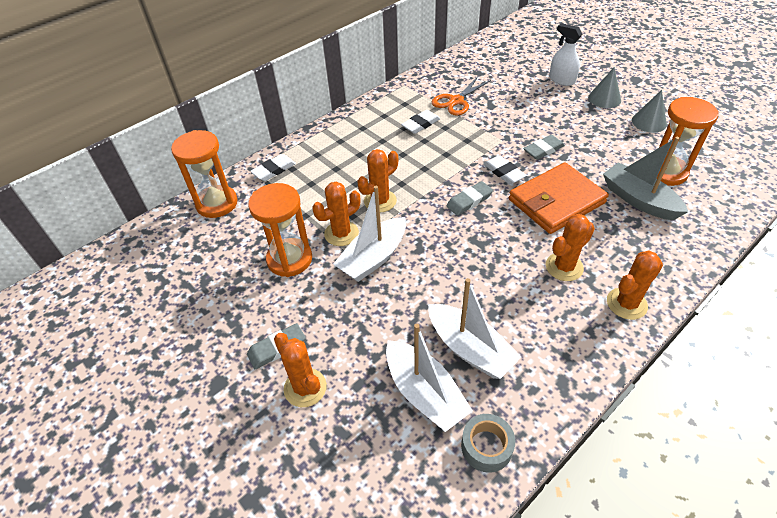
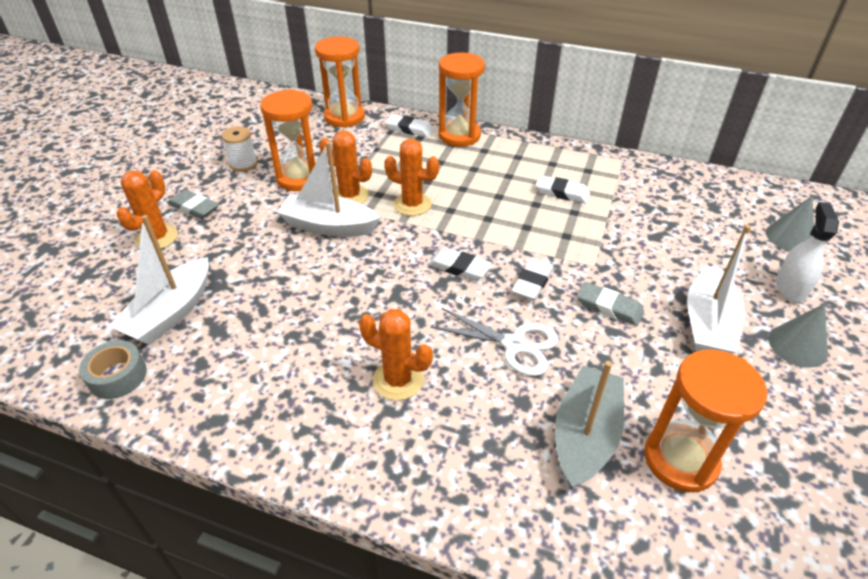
camera: 60 degrees right, 5 degrees down
white boat [428,278,521,379] -> white boat moved to [687,225,751,354]
orange scissors [432,77,491,116] -> none
grey eraser [446,181,493,216] -> white eraser [428,247,492,281]
orange wallet [509,162,609,234] -> white scissors [431,308,559,376]
orange cactus [607,250,663,320] -> none
grey cone [632,90,667,133] -> grey cone moved to [766,196,814,251]
none -> white spool [222,126,258,172]
none -> orange hourglass [438,52,485,147]

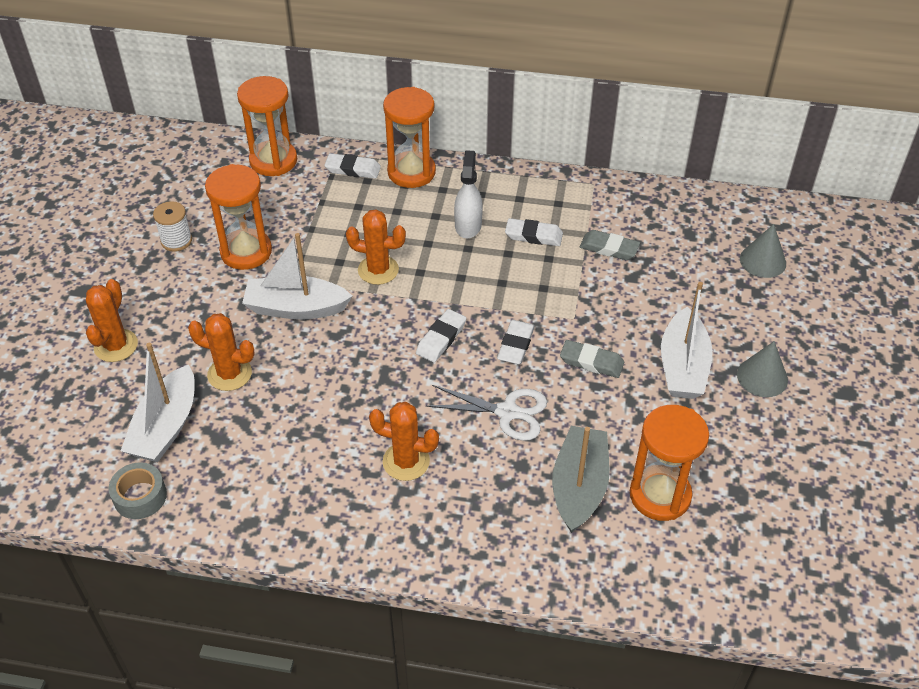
camera: 10 degrees left, 5 degrees up
grey eraser [168,190,219,219] -> grey eraser moved to [580,230,640,260]
orange cactus [319,131,372,204] -> orange cactus moved to [188,313,255,391]
white eraser [428,247,492,281] -> white eraser turned 75 degrees counterclockwise [416,309,466,363]
white spray bottle [776,202,839,302] -> white spray bottle moved to [454,150,483,238]

